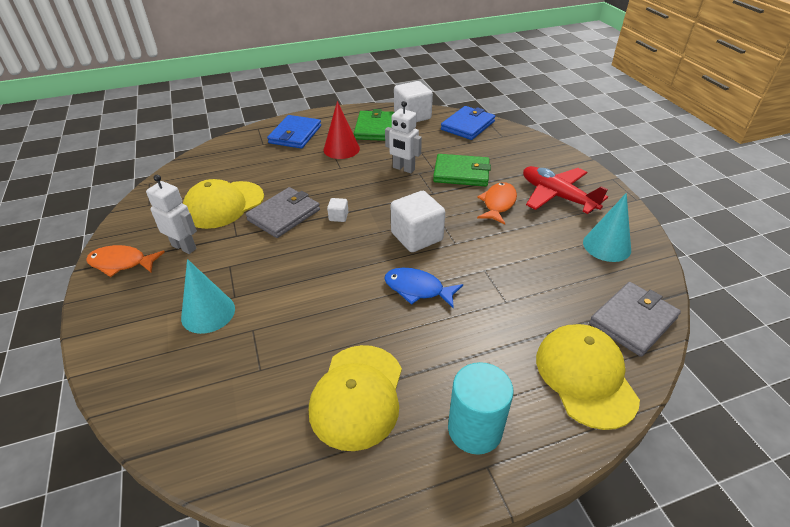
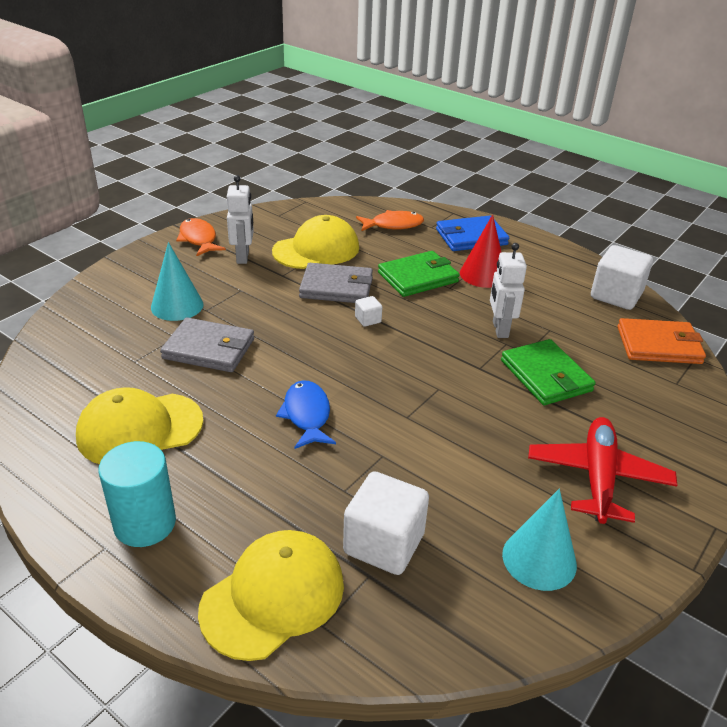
camera: 55 degrees right, 5 degrees down
yellow cap [183,179,264,229] -> yellow cap turned 135 degrees clockwise [272,215,359,269]
green wallet [354,109,395,141] -> green wallet moved to [378,251,460,297]
white cube [391,191,445,252] -> white cube moved to [343,471,429,575]
blue wallet [441,106,495,140] -> orange wallet [617,318,706,364]
orange fish [477,182,517,225] -> orange fish moved to [356,210,424,231]
grey wallet [589,282,681,357] -> grey wallet moved to [160,317,254,372]

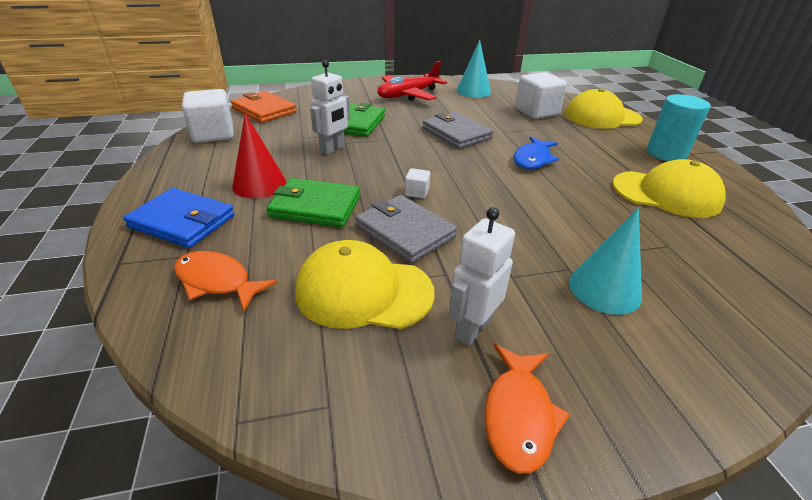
camera: 140 degrees left, 0 degrees up
grey wallet [160,317,254,372] -> grey wallet moved to [423,112,494,149]

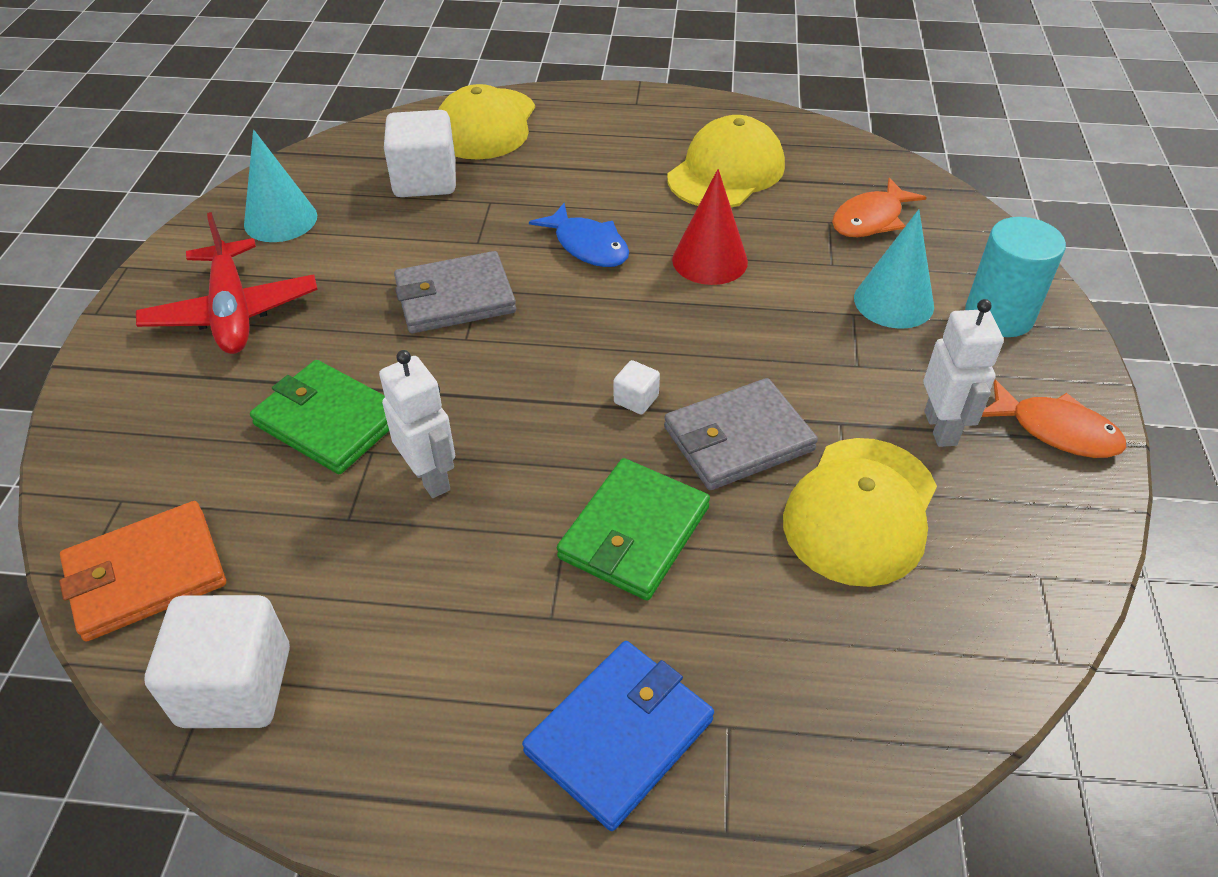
camera: 70 degrees left, 10 degrees up
orange fish [174,251,277,311] -> orange fish moved to [832,178,927,237]
red cone [232,113,286,198] -> red cone moved to [672,169,748,285]
white robot [449,207,515,346] -> white robot turned 150 degrees counterclockwise [924,299,1004,447]
turquoise cylinder [647,94,711,161] -> turquoise cylinder moved to [965,217,1066,337]

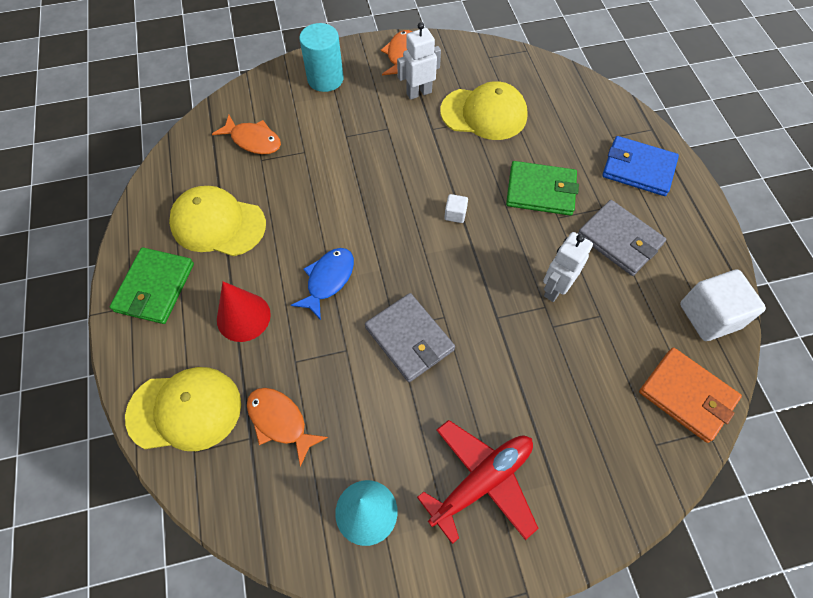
camera: 110 degrees left, 15 degrees up
green wallet [250,360,389,474] -> green wallet moved to [110,247,194,324]
white cube [384,110,456,197] -> orange fish [247,388,328,467]
grey wallet [664,378,818,490] -> grey wallet moved to [578,200,666,276]
red cone [672,169,748,285] -> red cone moved to [217,281,271,342]
turquoise cone [854,209,934,329] -> none

